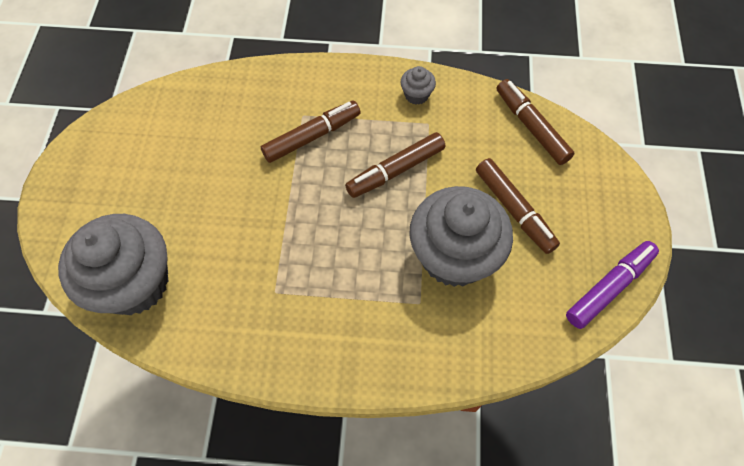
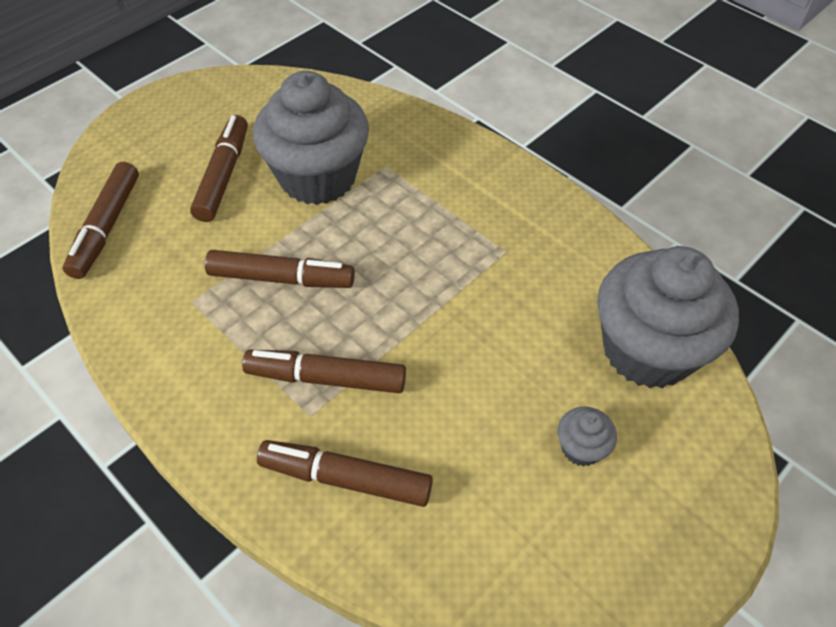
camera: 140 degrees left, 10 degrees down
grey cupcake [400,66,436,105] -> grey cupcake moved to [558,407,617,466]
purple marker [566,241,659,329] -> none
none -> brown marker [257,440,433,507]

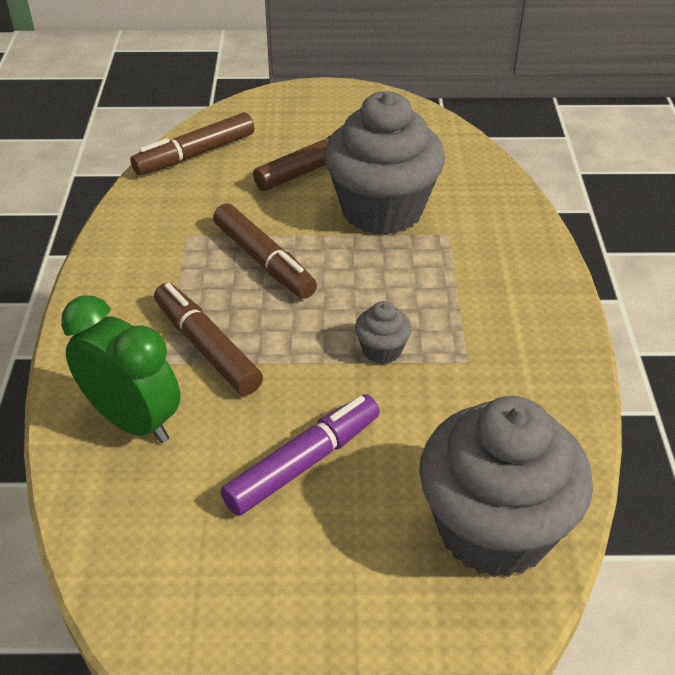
camera: 45 degrees right, 10 degrees down
brown marker [257,440,433,507] -> green clock [61,295,181,443]
grey cupcake [558,407,617,466] -> grey cupcake moved to [355,301,412,364]
none -> purple marker [220,394,380,516]

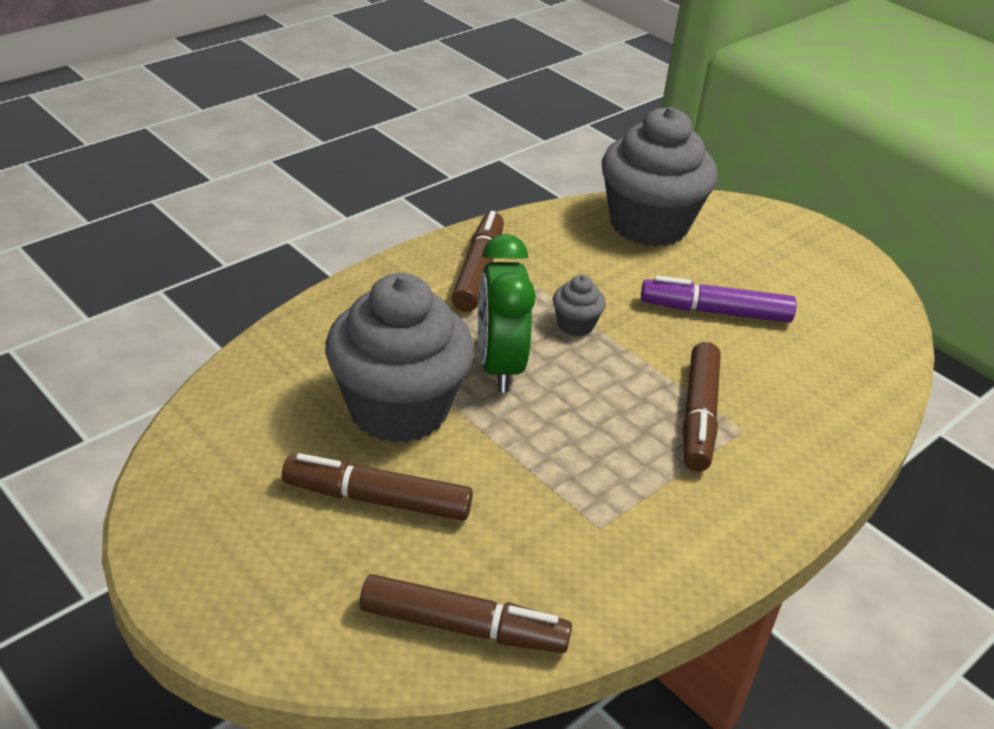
camera: 135 degrees left, 5 degrees down
green clock [61,295,181,443] -> green clock moved to [478,234,536,392]
brown marker [213,203,317,299] -> brown marker moved to [451,211,504,312]

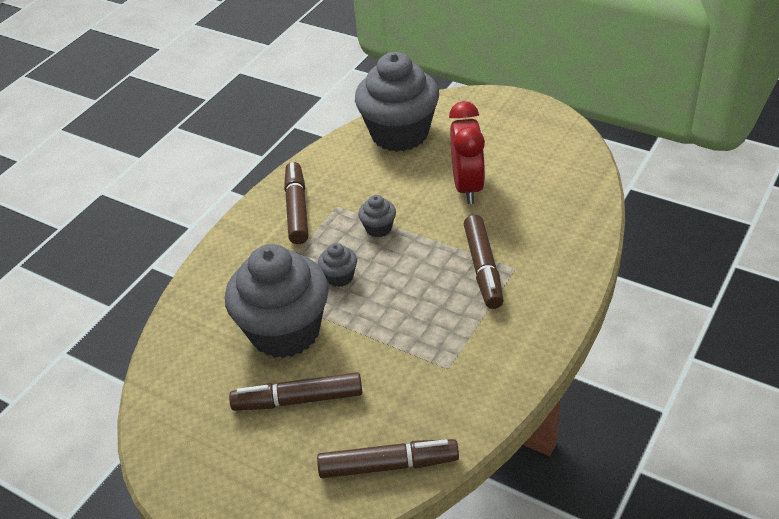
camera: 10 degrees left, 5 degrees up
green clock [478,234,536,392] -> grey cupcake [318,243,357,287]
purple marker [641,276,797,323] -> red clock [449,101,485,204]

